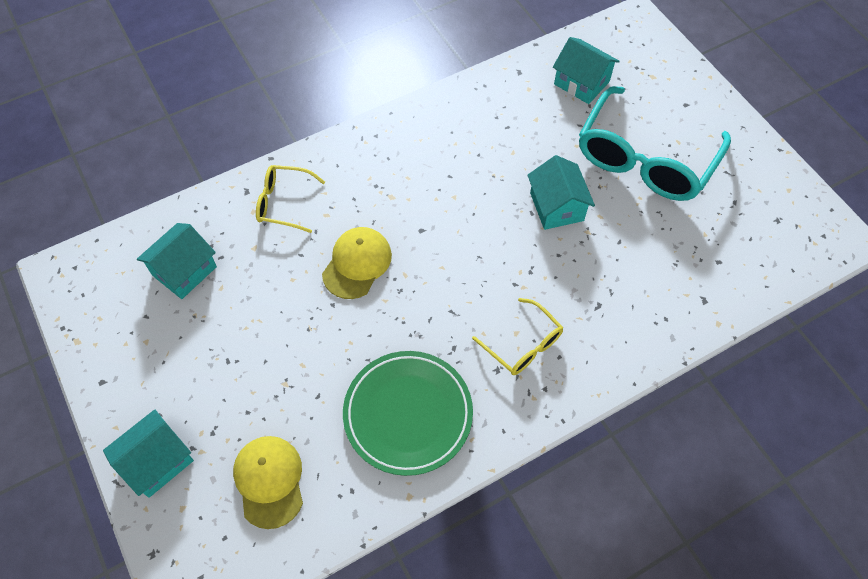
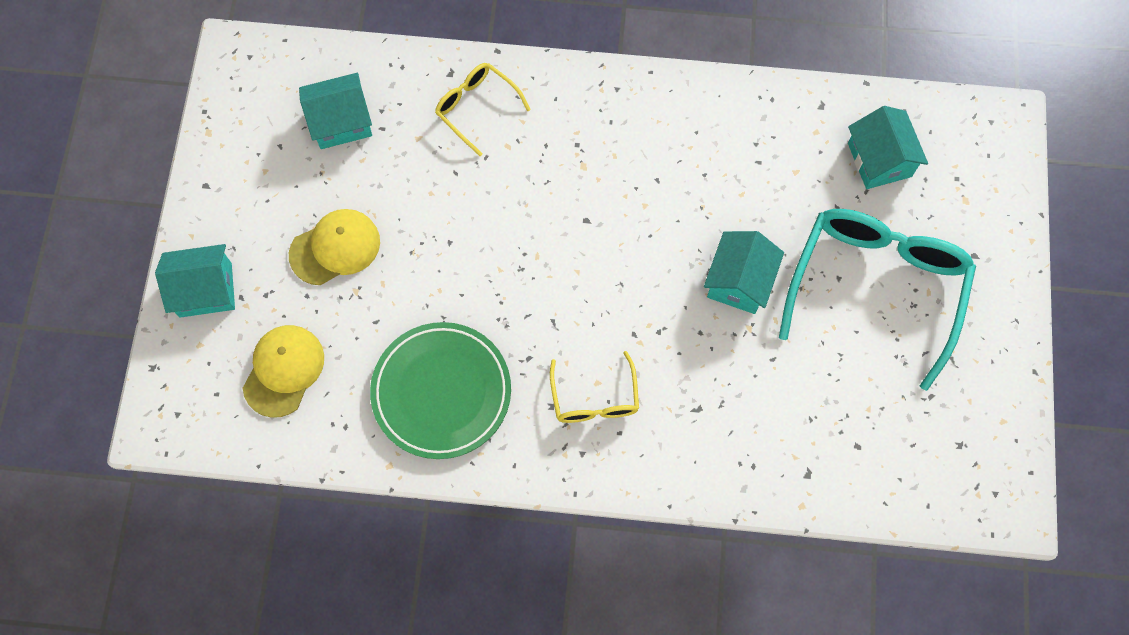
camera: 35 degrees right, 10 degrees up
yellow cap [322,227,392,299] -> yellow cap moved to [289,209,380,285]
turquoise glasses [579,86,731,201] -> turquoise glasses turned 135 degrees clockwise [779,209,976,391]

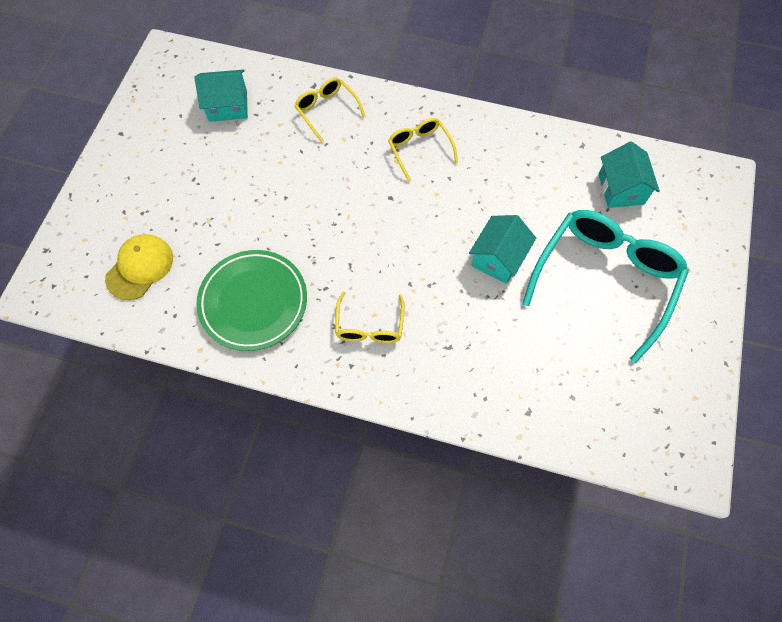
camera: 10 degrees right, 5 degrees down
turquoise house [155,244,235,318] -> none
yellow cap [289,209,380,285] -> none
none -> yellow glasses [388,118,458,182]

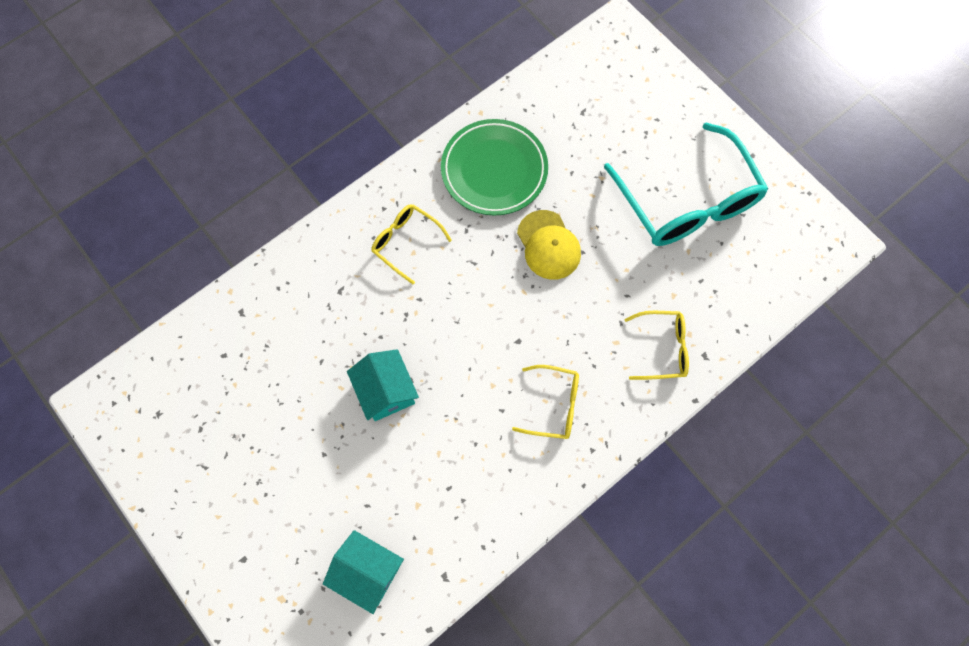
camera: 125 degrees right, 5 degrees up
yellow cap [105,234,173,300] -> yellow cap moved to [517,210,581,280]
turquoise house [194,70,248,122] -> none
turquoise glasses [522,210,689,363] -> turquoise glasses moved to [604,123,768,246]

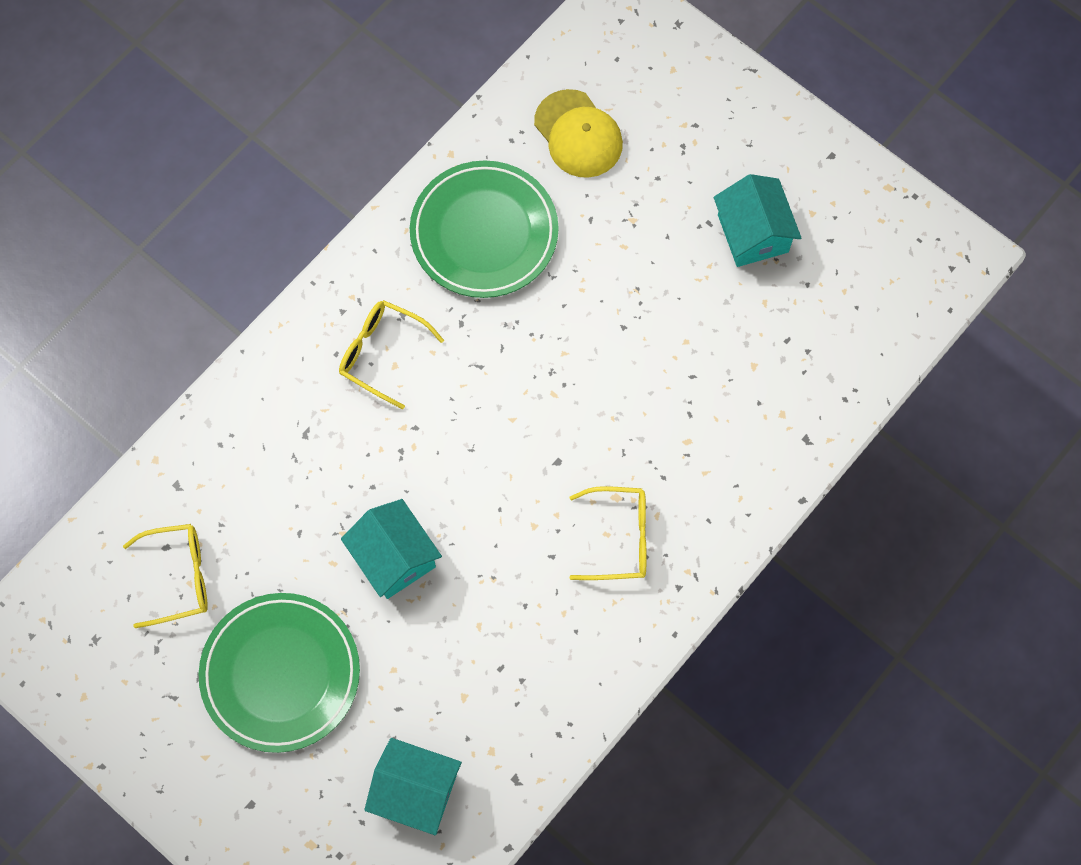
camera: 10 degrees left, 0 degrees up
yellow cap [517,210,581,280] -> yellow cap moved to [534,89,623,178]
turquoise glasses [604,123,768,246] -> turquoise house [714,174,801,267]
yellow glasses [624,311,689,380] -> yellow glasses moved to [123,524,208,628]
none -> green plate [199,593,360,753]

